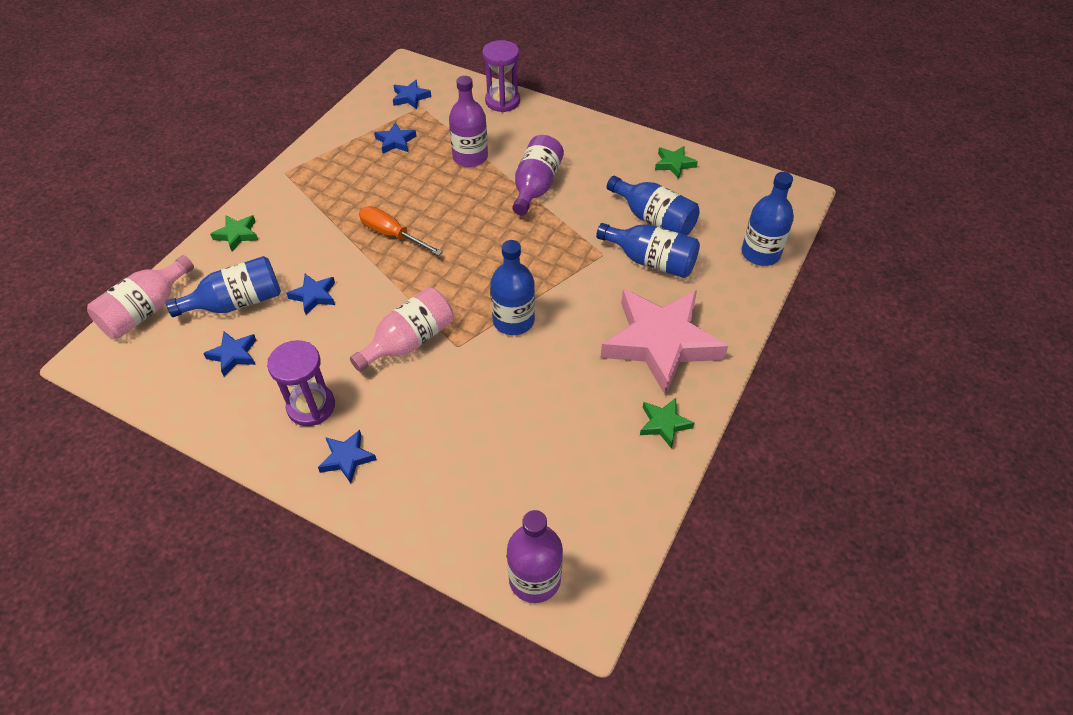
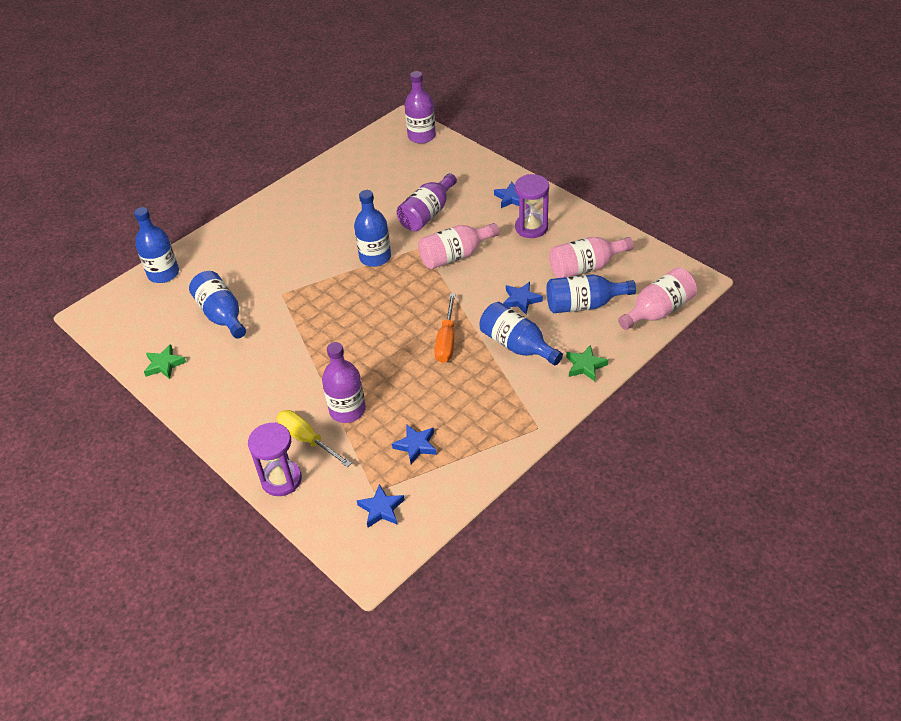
camera: 160 degrees left, 5 degrees down
blue star [203,332,256,376] -> pink bottle [549,237,634,278]
orange screwdriver [359,206,443,256] -> orange screwdriver turned 45 degrees clockwise [434,293,456,363]
purple bottle [512,135,564,215] -> purple bottle moved to [397,173,457,231]
blue bottle [596,223,700,278] -> blue bottle moved to [479,302,563,365]
pink star [601,289,728,396] -> none
green star [640,398,695,449] -> none
none -> yellow screwdriver [277,410,352,467]

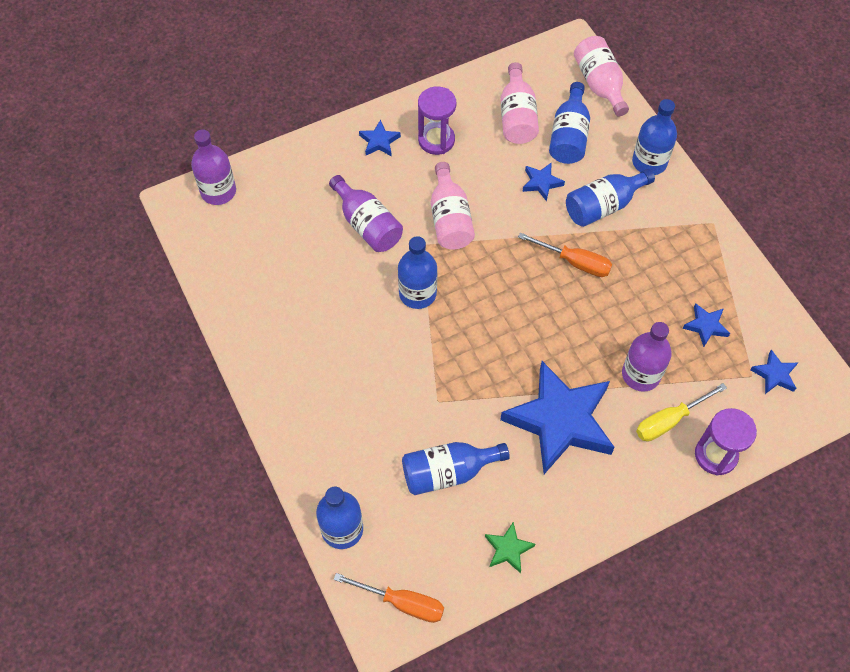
camera: 75 degrees left, 15 degrees up
green star [566,345,609,381] -> blue bottle [632,99,677,175]
none -> orange screwdriver [334,573,444,623]
none -> blue star [500,361,615,474]

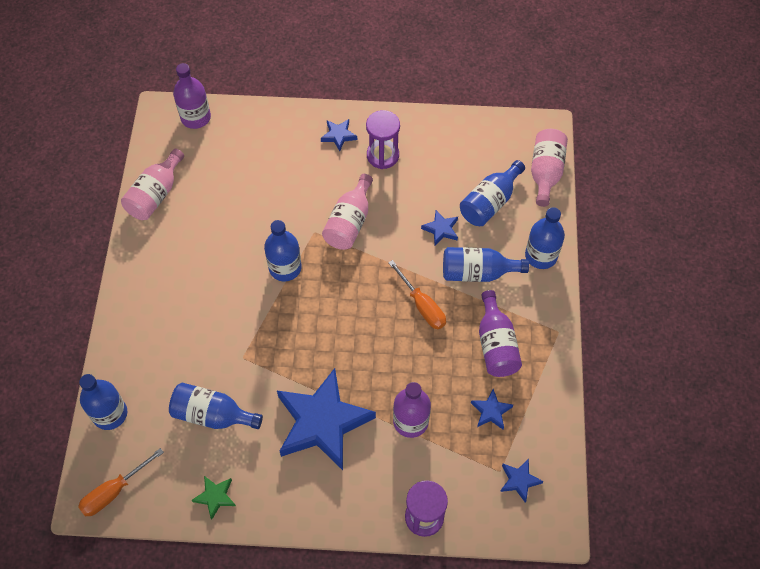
camera: 30 degrees right, 0 degrees up
purple bottle [329,175,403,252] -> purple bottle moved to [479,290,522,377]
orange screwdriver [334,573,444,623] -> orange screwdriver turned 90 degrees clockwise [78,448,164,516]
pink bottle [500,62,539,144] -> pink bottle moved to [121,148,184,220]
yellow screwdriver [636,383,727,441] -> none

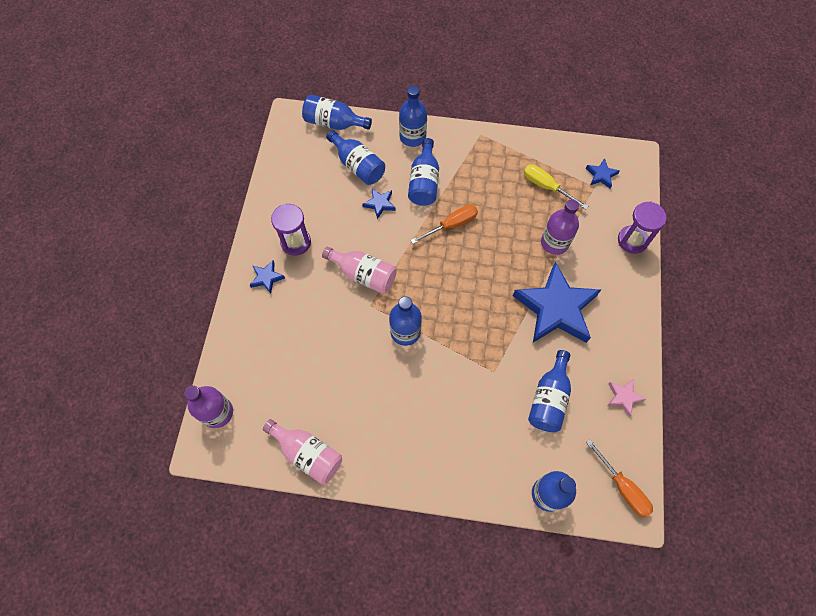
camera: 85 degrees left, 5 degrees up
green star [192,476,236,520] -> pink star [607,379,646,417]
blue star [471,389,513,429] -> yellow screwdriver [524,165,588,209]
purple bottle [479,290,522,377] -> none
pink bottle [531,129,568,207] -> blue bottle [302,95,372,130]

